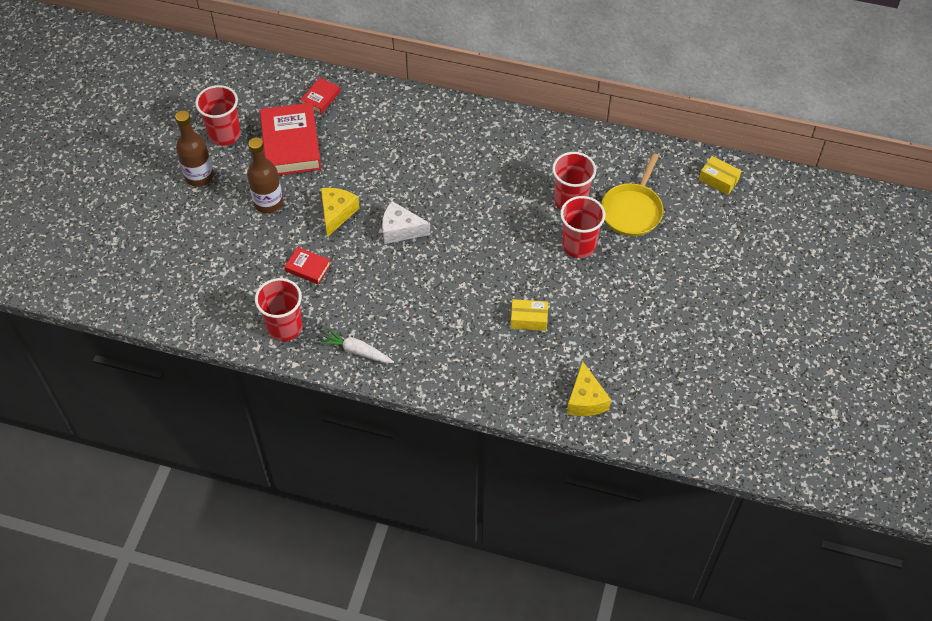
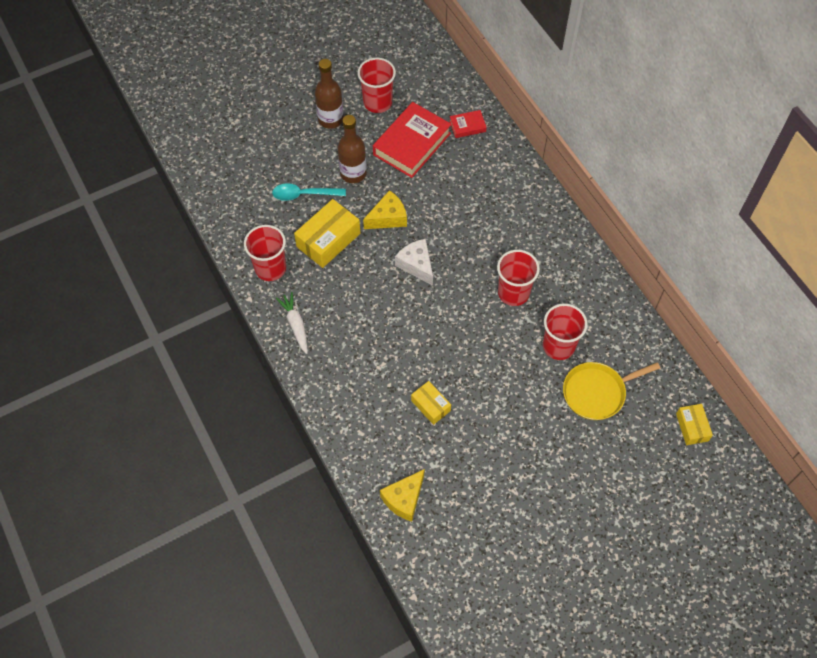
camera: 45 degrees right, 5 degrees up
red book [285,247,331,284] -> yellow box [294,199,360,268]
red cup [560,196,605,258] -> red cup moved to [497,250,540,306]
none -> turquoise spoon [272,183,346,201]

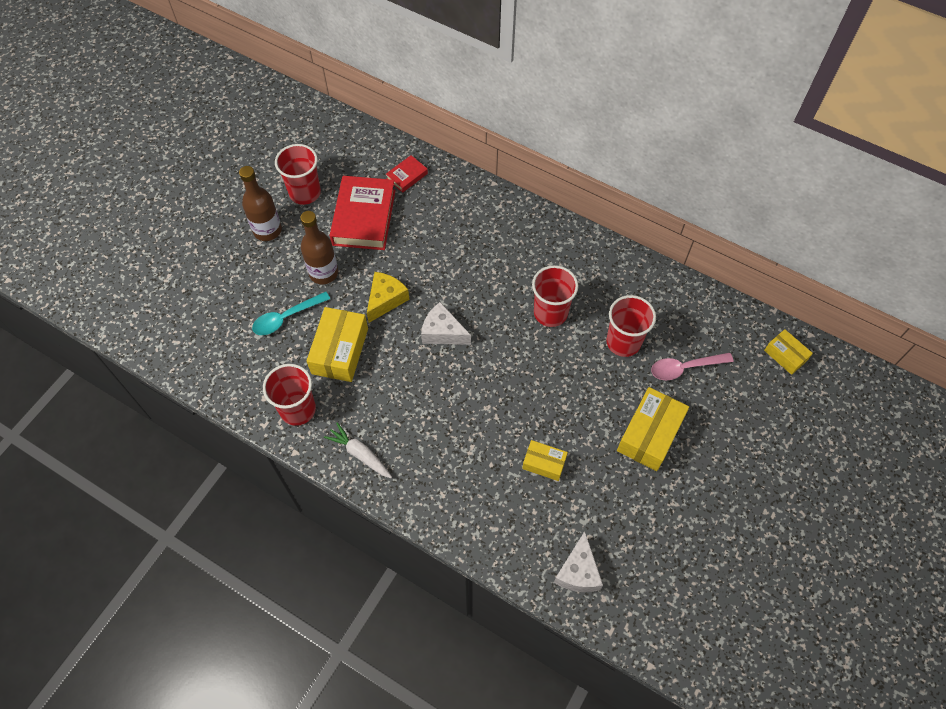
camera: 30 degrees left, 0 degrees up
yellow cheese [380,469,424,522] -> white cheese [554,531,603,592]
yellow pan [563,362,660,420] -> pink spoon [651,353,734,381]
none -> yellow box [617,387,689,471]

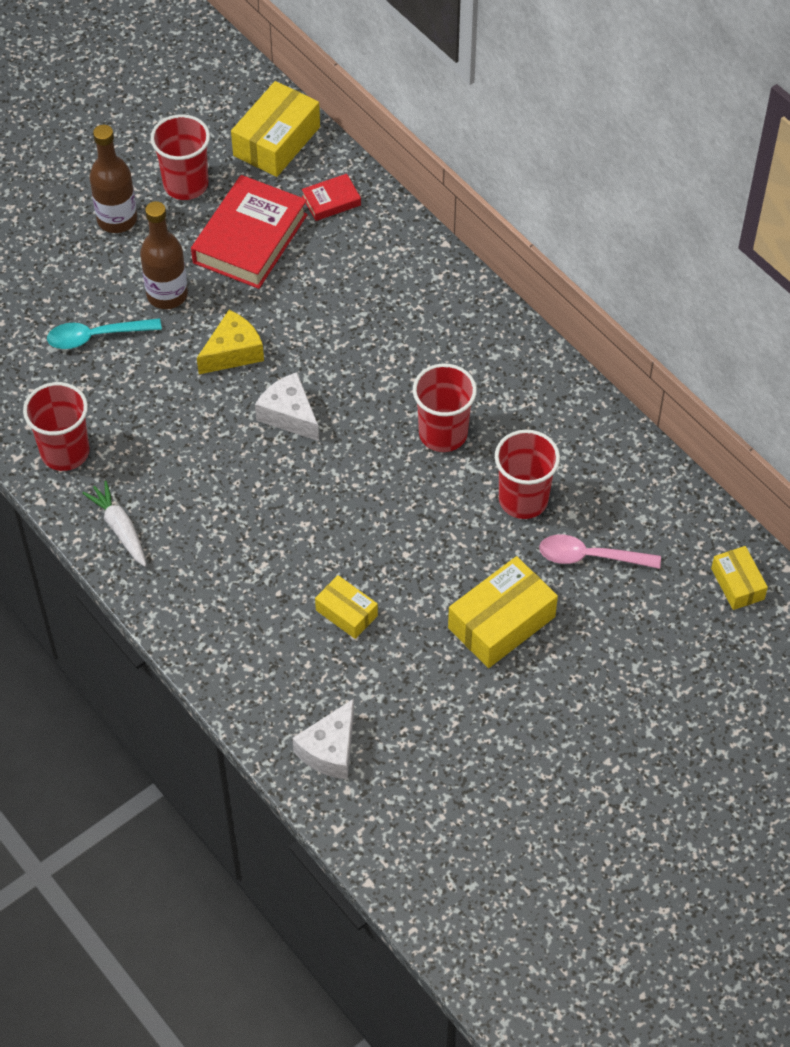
camera: 20 degrees right, 5 degrees down
yellow box [306,307,368,382] -> yellow box moved to [231,81,320,177]

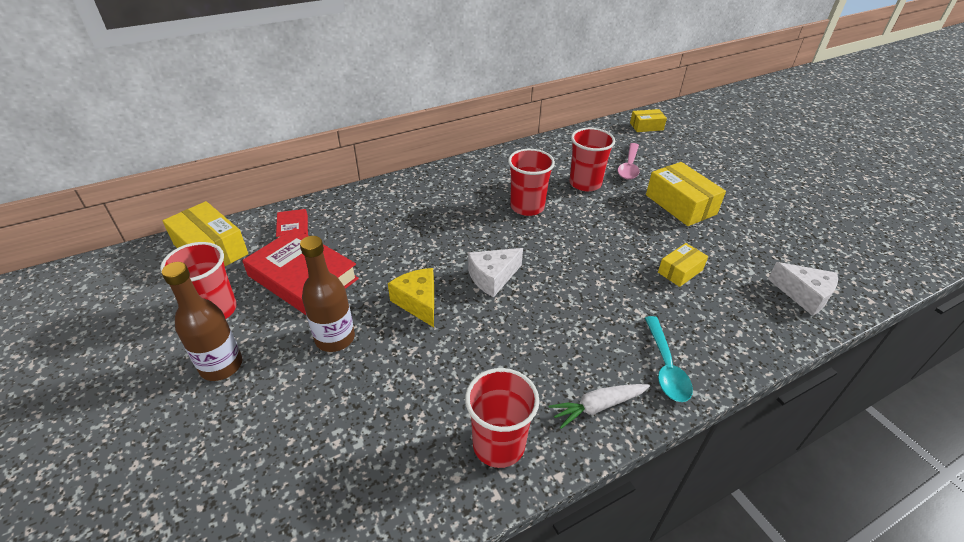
camera: 80 degrees left, 15 degrees down
turquoise spoon [47,318,162,349] -> turquoise spoon moved to [645,316,693,402]

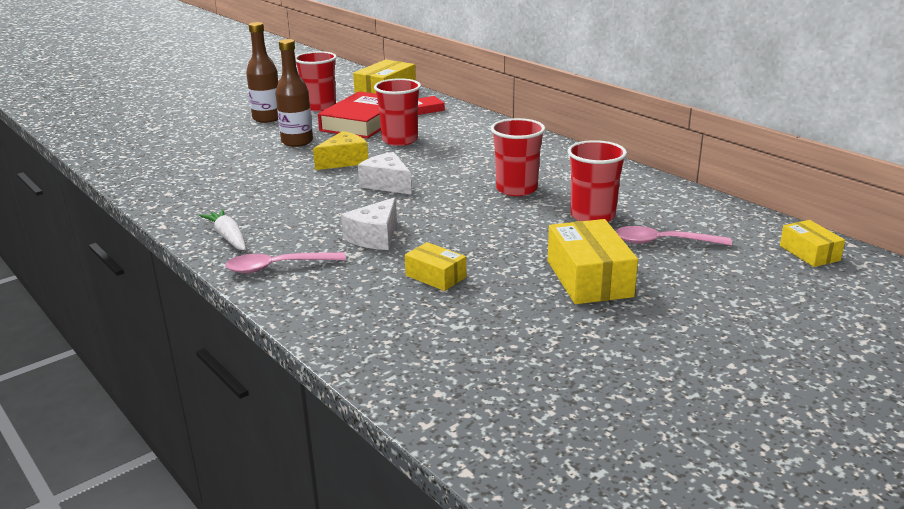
camera: 80 degrees right, 15 degrees down
red cup [465,368,539,468] -> red cup moved to [374,78,421,146]
turquoise spoon [645,316,693,402] -> pink spoon [225,252,346,273]
yellow box [646,162,726,226] -> yellow box turned 60 degrees counterclockwise [548,219,638,304]
white cheese [768,262,838,316] -> white cheese moved to [341,197,397,250]

